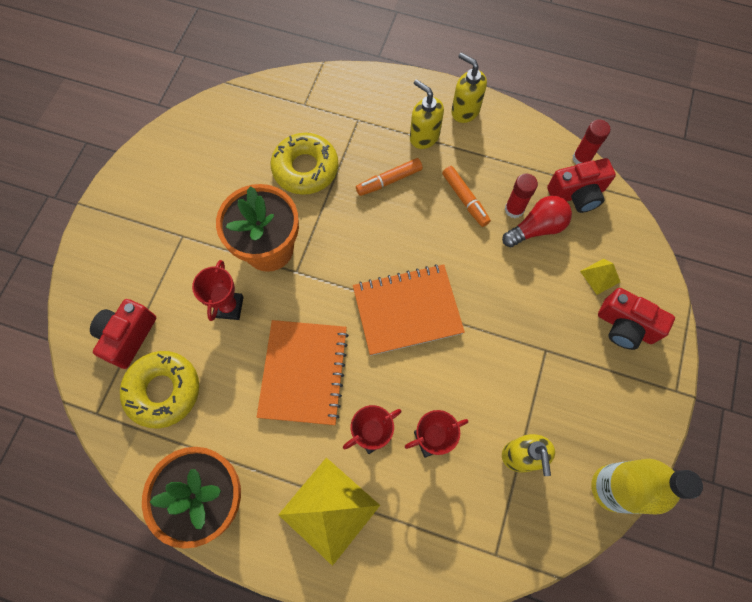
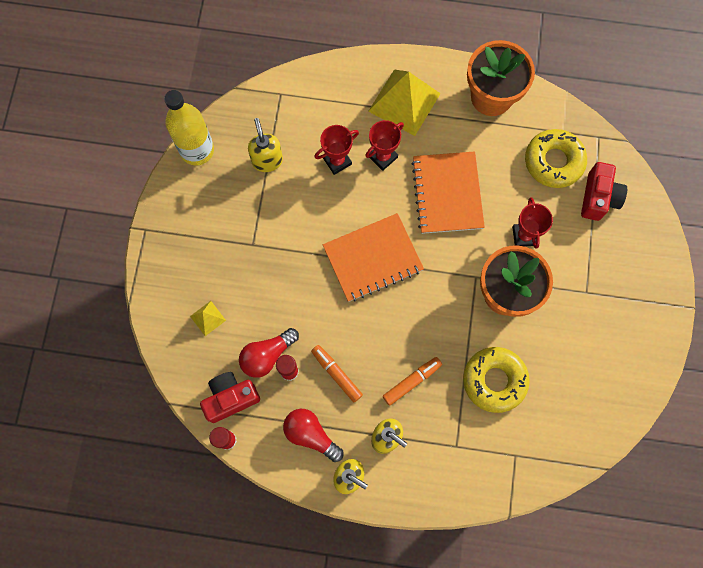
camera: 170 degrees right, 5 degrees up
red camera [598,288,675,350] -> none
none -> red light bulb [283,409,343,462]

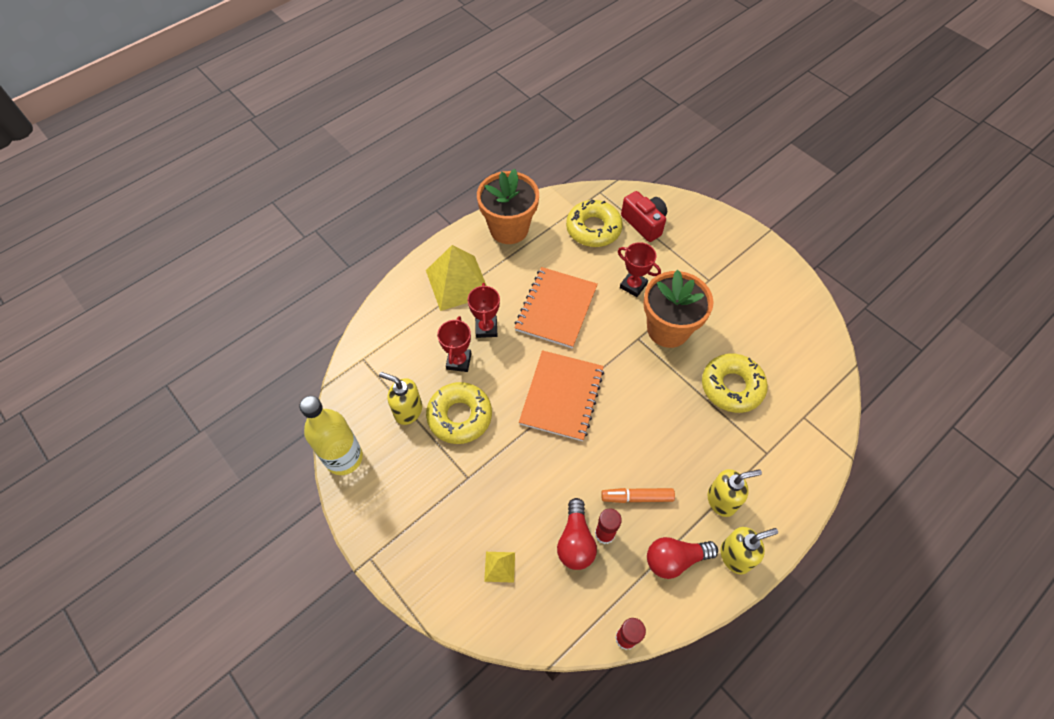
camera: 50 degrees left, 15 degrees down
red camera [200,372,260,423] -> none
orange marker [383,357,442,406] -> none
orange notebook [411,151,485,234] -> orange notebook turned 75 degrees clockwise [514,267,598,349]
none -> yellow donut [426,382,492,444]

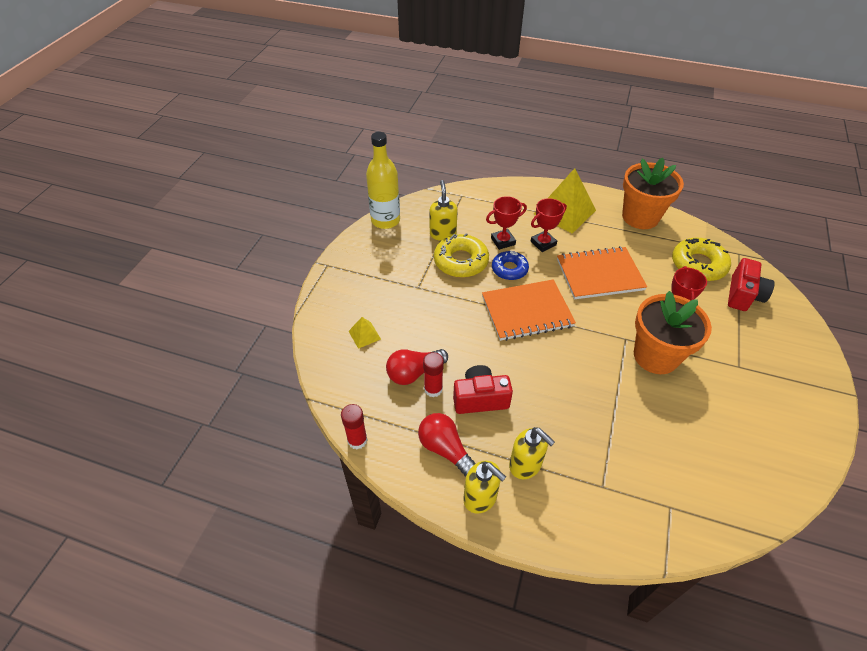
camera: 60 degrees right, 10 degrees down
orange marker [601,488,675,503] -> red camera [453,365,513,414]
yellow donut [702,354,768,413] -> none
none -> blue donut [492,250,529,280]

